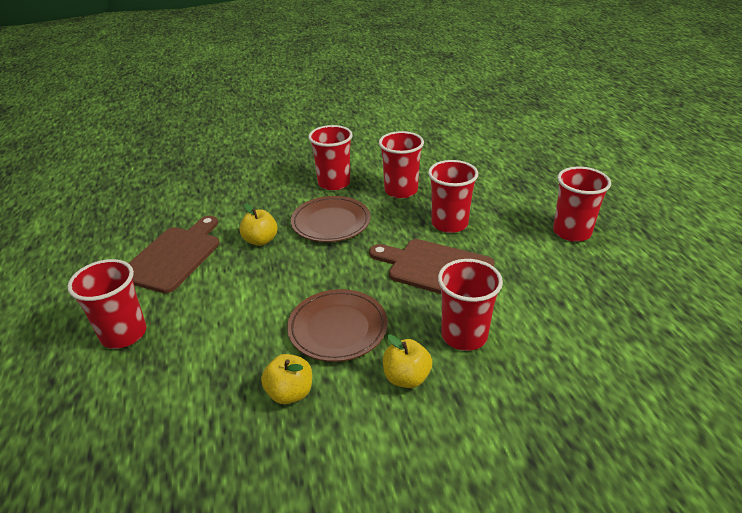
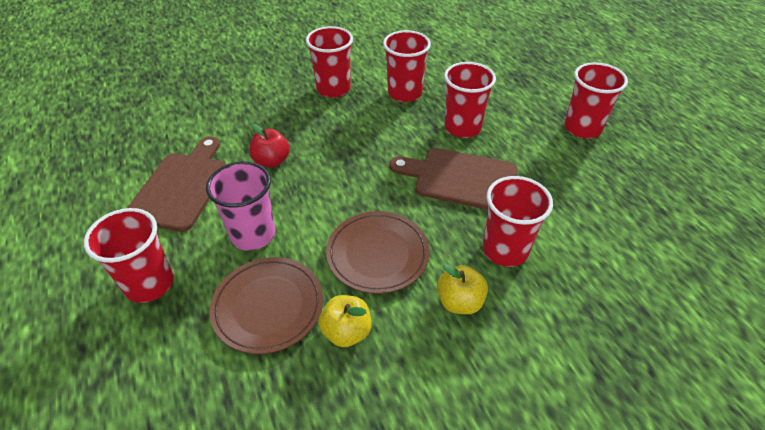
camera: 10 degrees left, 10 degrees up
yellow apple [239,203,278,246] -> red apple [249,124,290,168]
brown plate [291,196,370,242] -> brown plate moved to [210,257,323,354]
none -> pink cup [206,161,275,251]

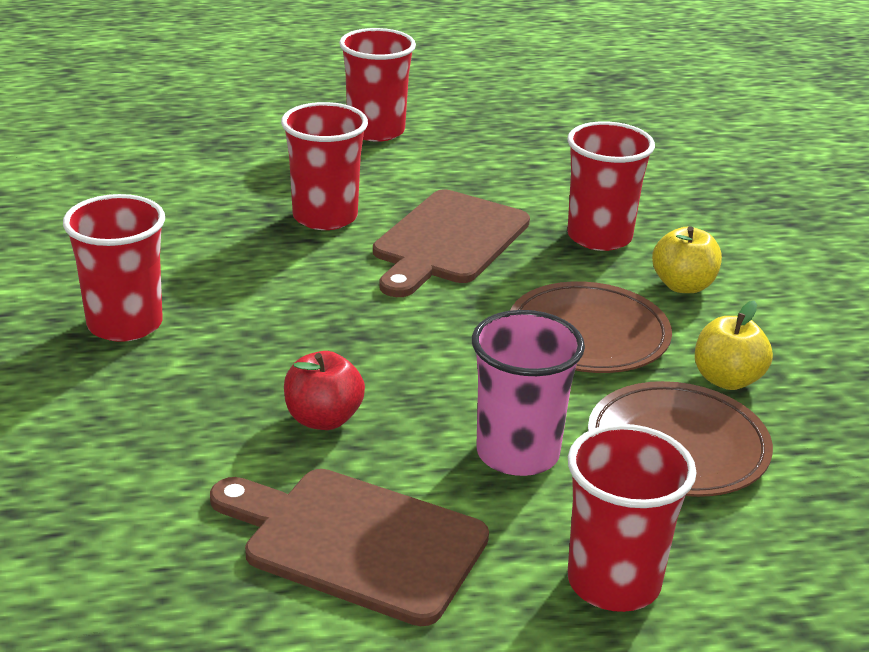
camera: 80 degrees left, 15 degrees down
red cup [383,30,431,102] -> none

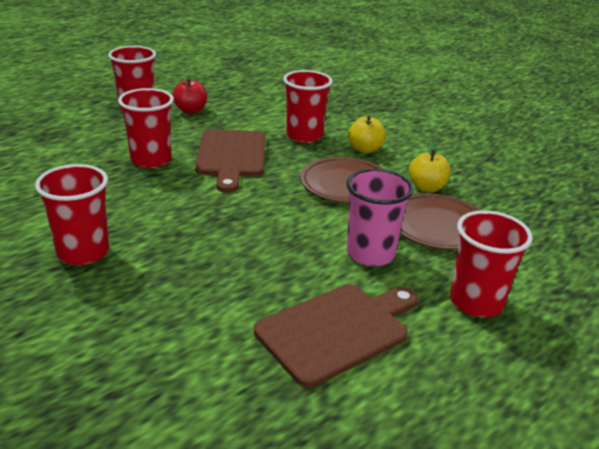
camera: 30 degrees left, 0 degrees up
brown cutting board [210,469,489,626] -> brown cutting board turned 150 degrees clockwise [254,284,418,388]
red apple [284,351,365,430] -> red apple moved to [172,78,207,114]

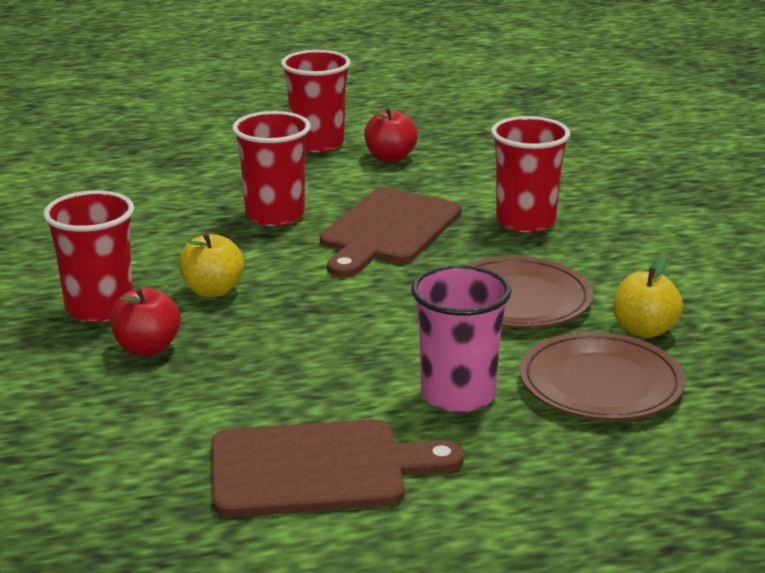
camera: 30 degrees right, 5 degrees down
yellow apple [348,115,386,153] -> yellow apple moved to [179,233,244,297]
red cup [450,210,533,317] -> none
none -> red apple [110,287,181,356]

